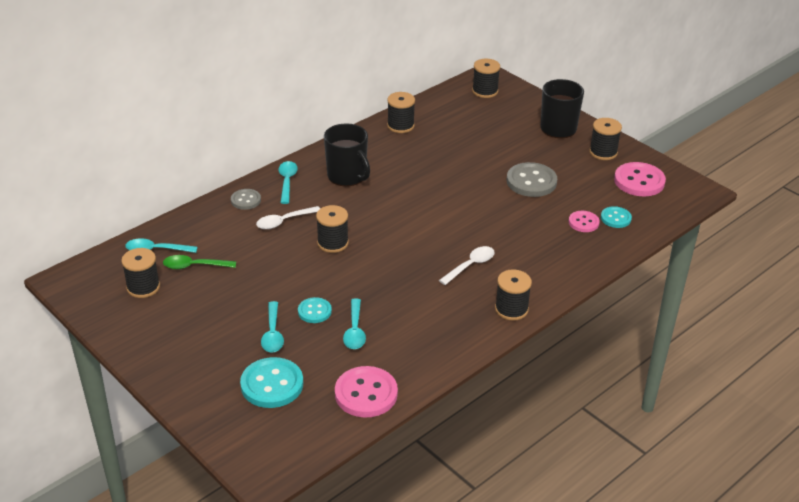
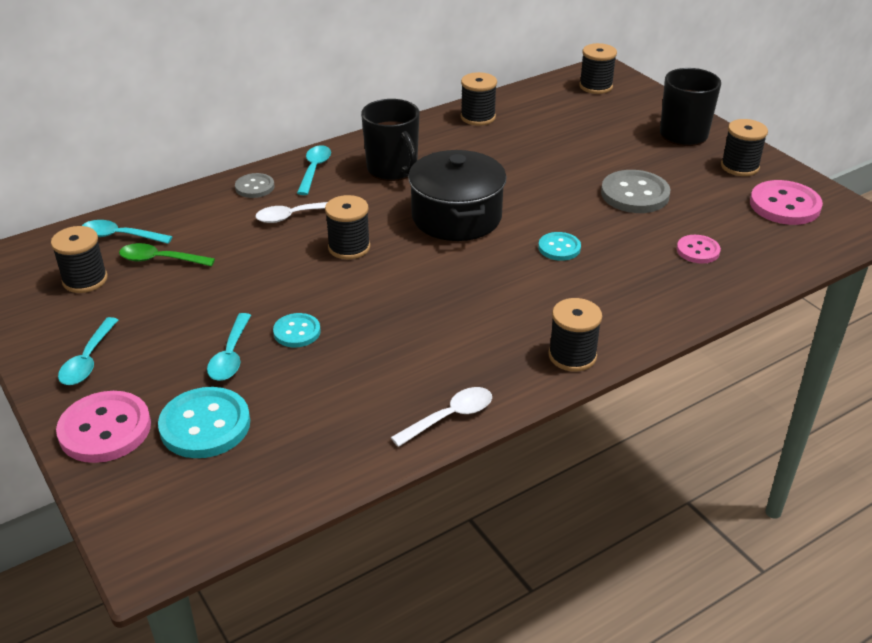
camera: 10 degrees right, 0 degrees up
pink button [335,366,398,417] -> pink button moved to [56,391,151,463]
turquoise spoon [343,298,366,349] -> turquoise spoon moved to [58,317,118,385]
white spoon [439,246,495,285] -> white spoon moved to [391,387,492,447]
turquoise button [601,206,632,228] -> turquoise button moved to [538,232,581,261]
none -> black pot [408,150,507,241]

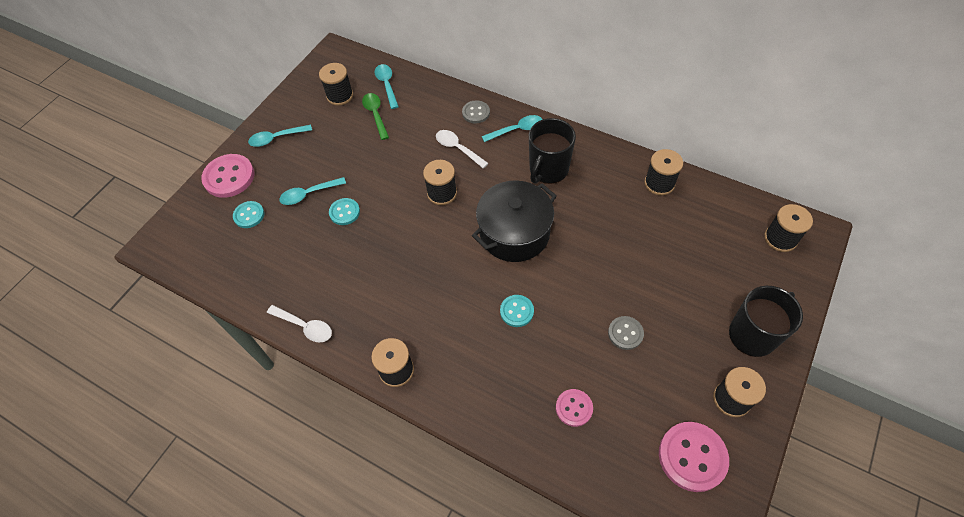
camera: 65 degrees right, 20 degrees up
turquoise button [158,387,250,458] -> turquoise button [233,201,265,228], size x0.58
grey button [601,170,670,213] -> grey button [608,316,644,350], size x0.58

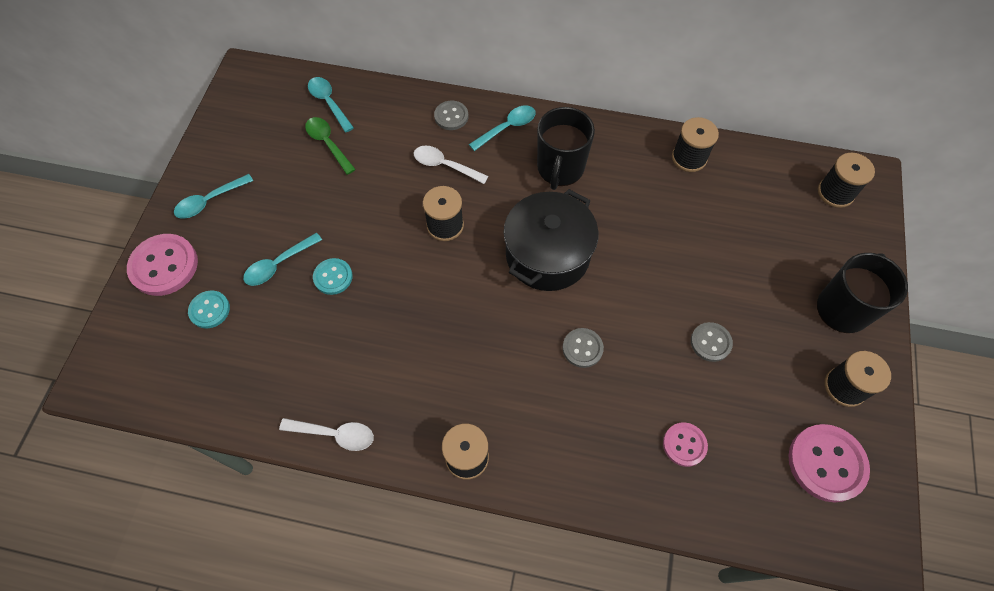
camera: 20 degrees left, 5 degrees up
black spool [319,63,353,106] -> none
turquoise button [500,295,534,327] -> grey button [563,328,604,368]

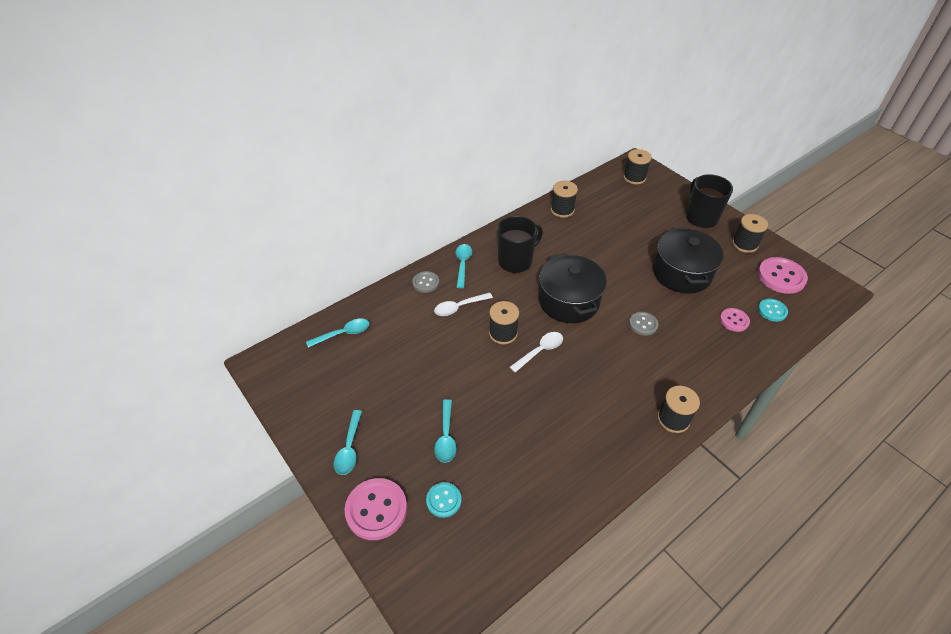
camera: 50 degrees left, 15 degrees down
white spoon [279,418,374,451] -> white spoon moved to [510,332,563,372]
green spoon [305,117,356,175] -> none
turquoise spoon [308,77,354,132] -> turquoise spoon turned 150 degrees clockwise [306,318,370,348]
turquoise button [313,258,353,295] -> turquoise button moved to [758,298,788,322]
black mug [537,107,595,190] -> black mug turned 90 degrees counterclockwise [497,216,543,273]
grey button [691,322,733,362] -> black pot [653,228,723,294]

